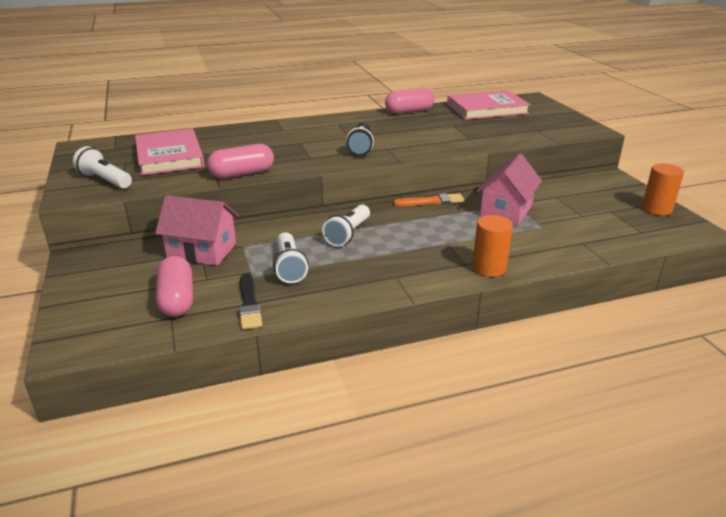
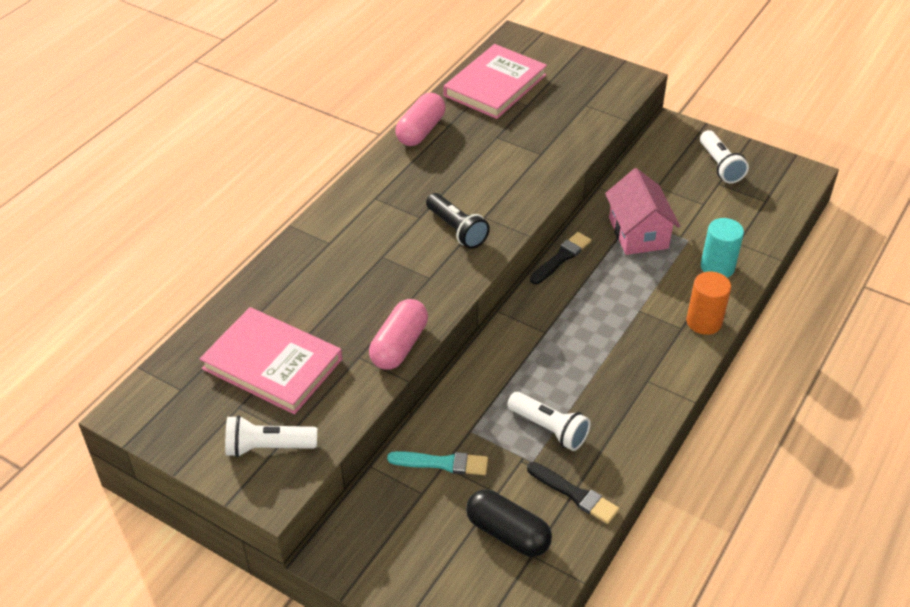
camera: 40 degrees left, 15 degrees up
pink house [155,195,238,266] -> turquoise brush [387,451,488,475]
pink capsule [156,256,193,317] -> black capsule [466,489,552,557]
white flashlight [322,204,370,247] -> white flashlight moved to [700,130,749,184]
orange brush [393,193,464,206] -> black brush [530,232,591,284]
orange cylinder [642,163,684,216] -> none
none -> turquoise cylinder [701,218,744,278]

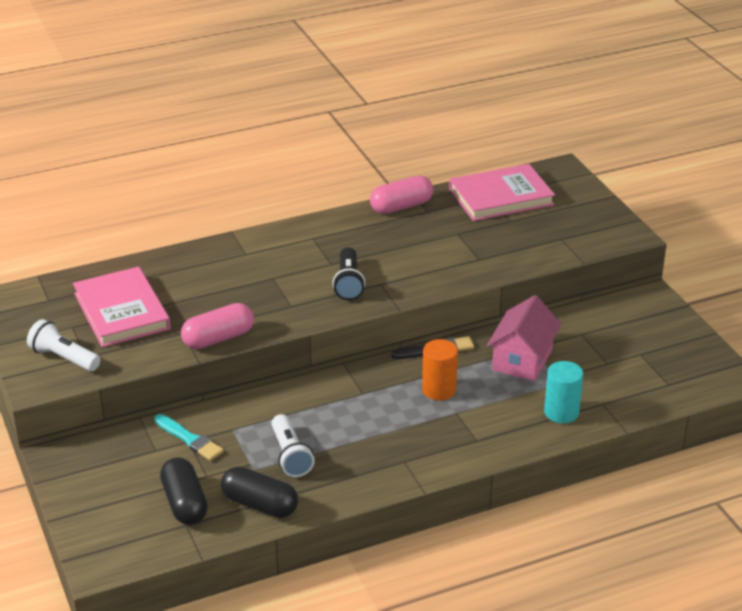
camera: 35 degrees right, 10 degrees down
black brush [527,462,619,524] -> black capsule [221,467,298,518]
orange cylinder [686,272,731,335] -> orange cylinder moved to [422,339,458,401]
white flashlight [700,130,749,184] -> none

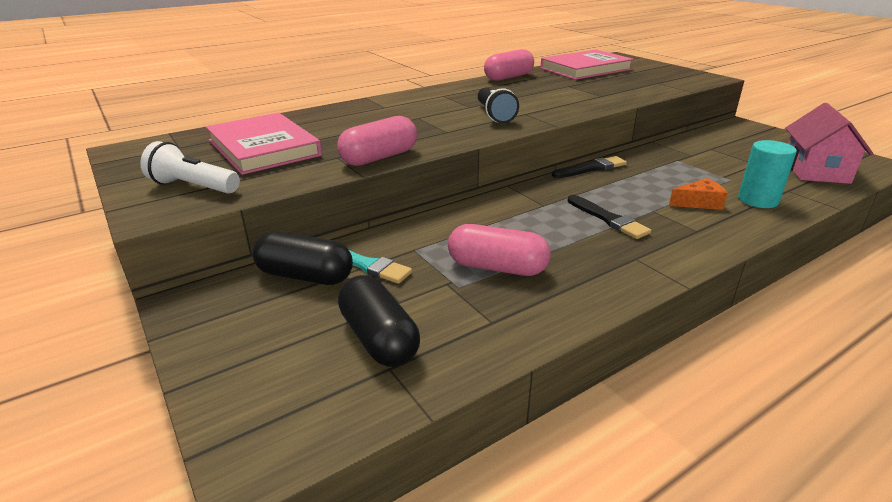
camera: 10 degrees left, 5 degrees down
black capsule [221,467,298,518] -> black capsule moved to [252,232,353,285]
white flashlight [271,414,315,477] -> pink capsule [448,224,551,276]
orange cylinder [422,339,458,401] -> none
pink house [487,295,561,381] -> pink house moved to [785,103,874,184]
none -> black brush [567,195,651,239]
none -> orange cheese [669,178,728,210]

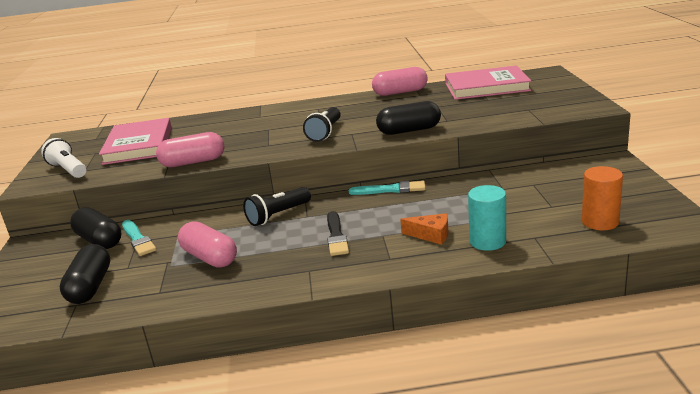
camera: 30 degrees right, 5 degrees down
black brush [552,156,627,178] -> turquoise brush [349,181,425,195]
pink house [785,103,874,184] -> orange cylinder [582,166,623,230]
none -> black flashlight [243,187,311,226]
none -> black capsule [376,101,441,135]

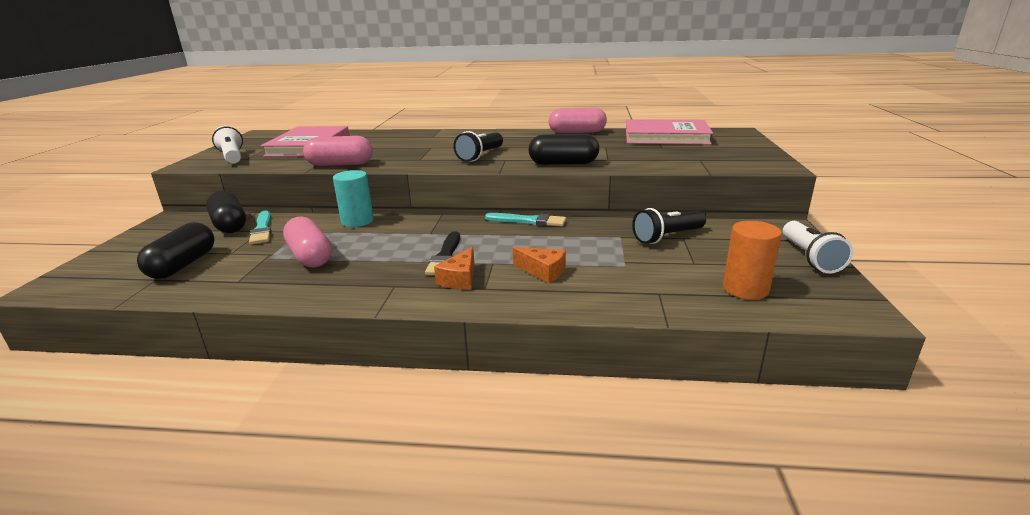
camera: 10 degrees right, 0 degrees up
black flashlight [243,187,311,226] -> black flashlight moved to [632,208,706,244]
turquoise cylinder [468,185,506,251] -> turquoise cylinder moved to [333,170,374,227]
none -> orange cheese [434,247,474,290]
none -> white flashlight [783,221,854,273]

